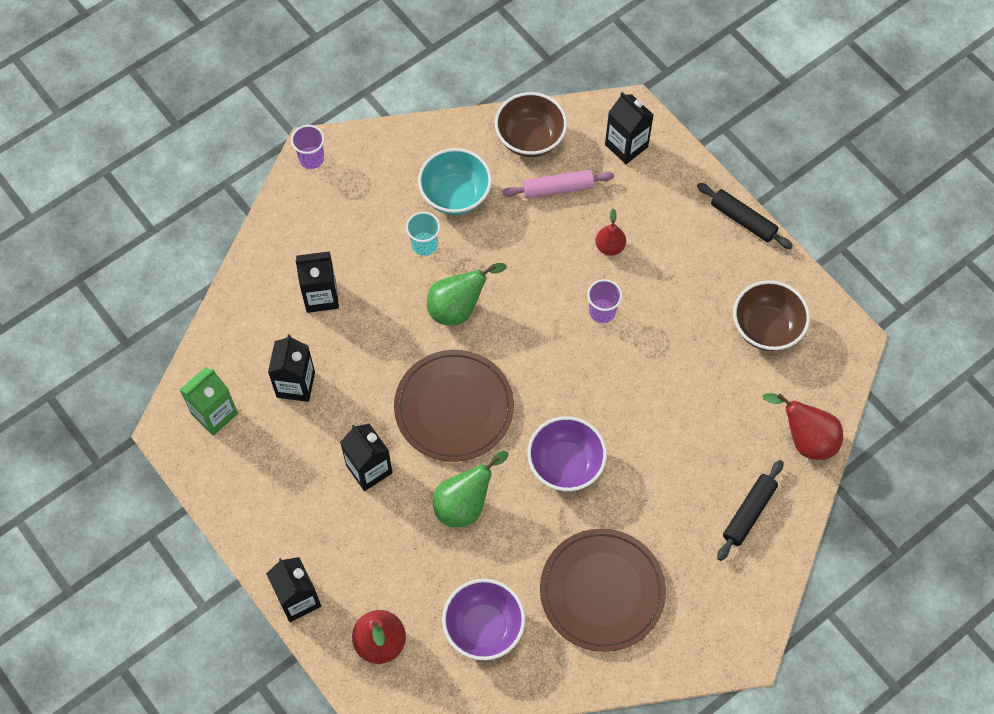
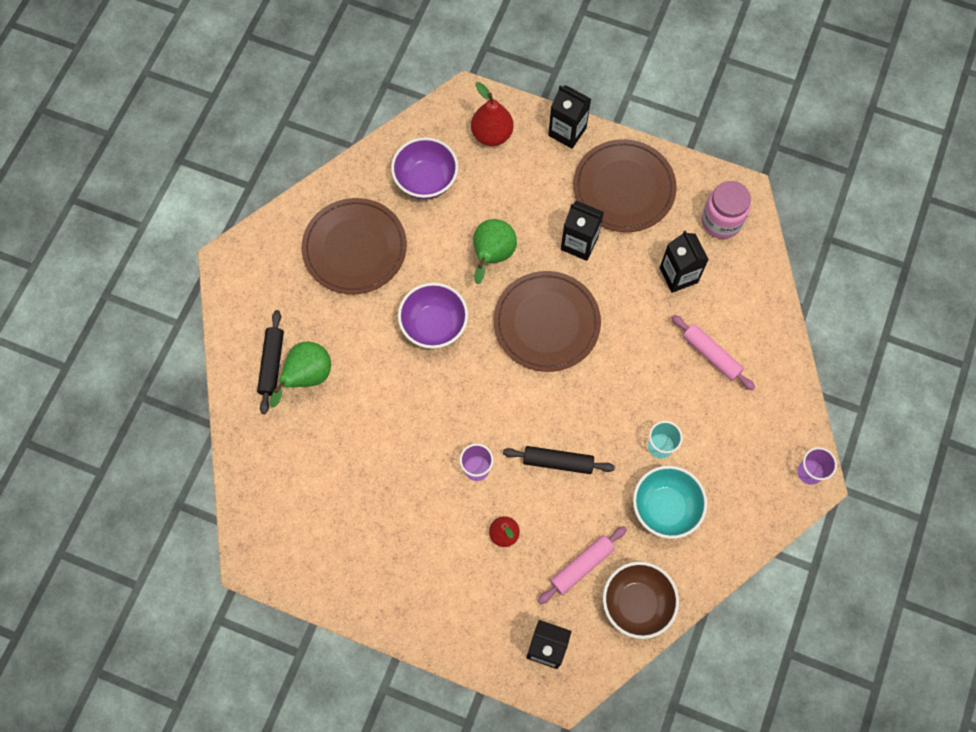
camera: 150 degrees right, 5 degrees up
green carton [180,367,238,436] -> pink jar [702,181,751,239]
black carton [296,251,339,313] -> pink rolling pin [671,315,755,391]
green pear [427,263,507,325] -> green pear moved to [270,342,331,408]
black rolling pin [697,183,793,249] -> black rolling pin moved to [503,446,615,474]
brown bowl [733,280,810,351] -> none
red pear [762,393,843,460] -> none
none -> brown plate [573,139,677,232]

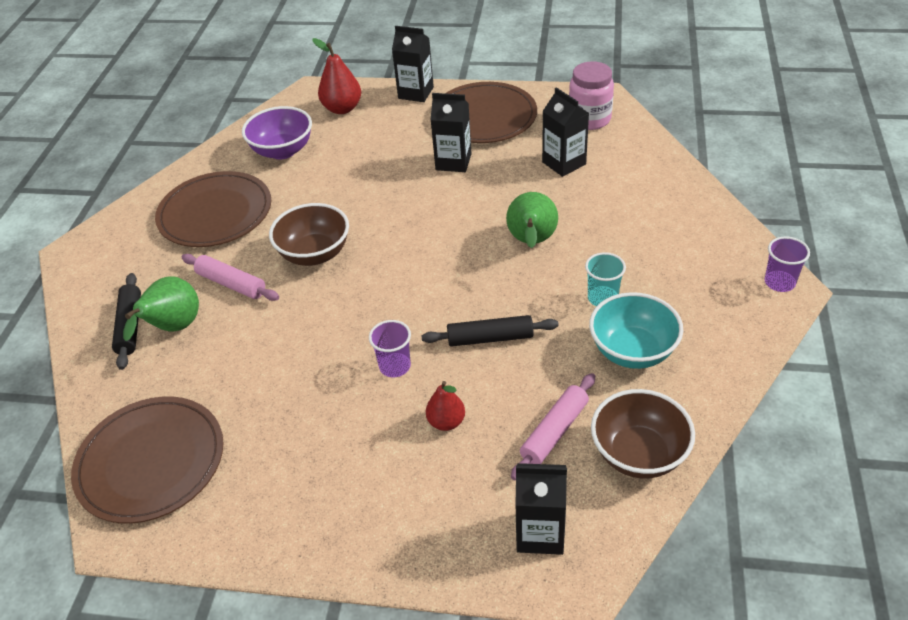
camera: 10 degrees left, 25 degrees down
purple bowl [398,283,468,349] -> brown bowl [269,203,349,266]
green pear [473,219,517,284] -> green pear moved to [506,192,558,248]
brown plate [494,271,601,372] -> brown plate moved to [71,397,223,524]
pink rolling pin [671,315,755,391] -> pink rolling pin moved to [182,254,279,301]

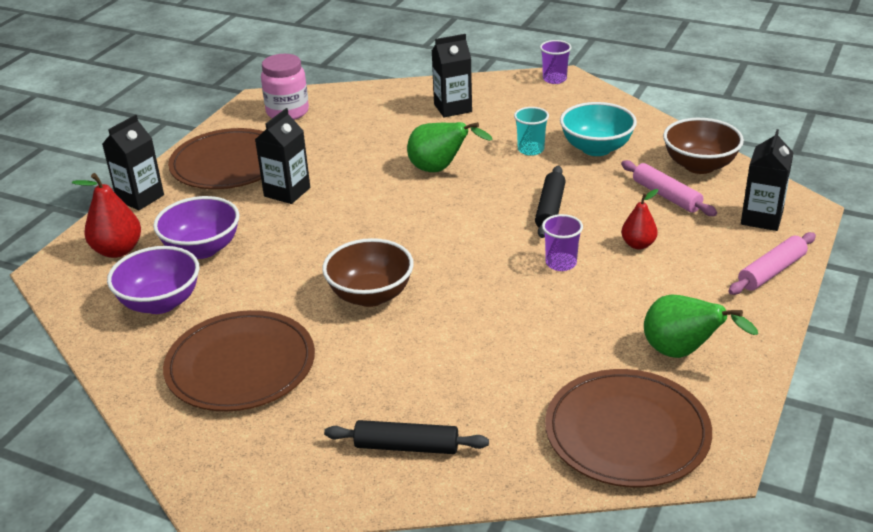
camera: 75 degrees left, 10 degrees down
green pear [123,276,199,341] -> green pear moved to [644,294,758,358]
pink rolling pin [182,254,279,301] -> pink rolling pin moved to [728,232,816,295]
black carton [542,87,589,177] -> black carton moved to [432,34,472,117]
none -> purple bowl [153,196,239,259]

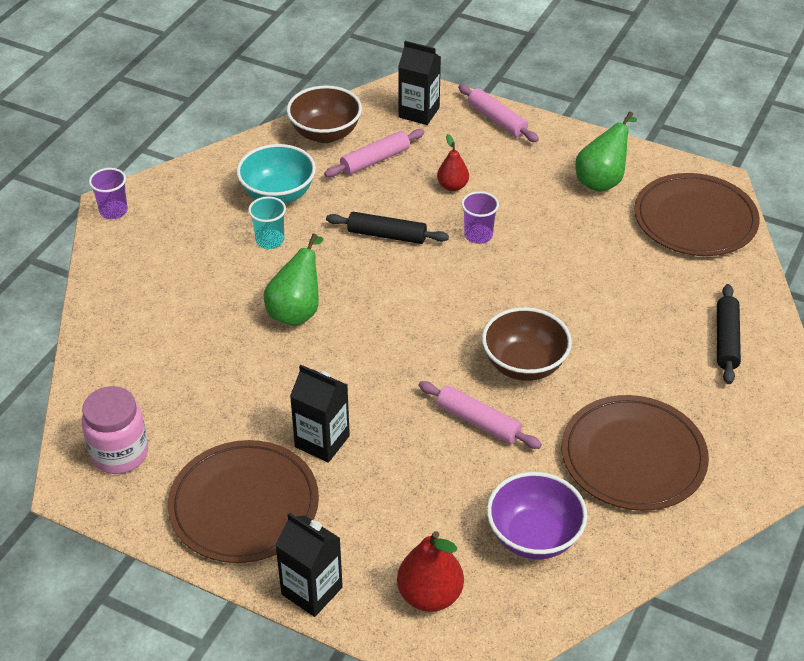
camera: 90 degrees left, 10 degrees up
purple bowl [153,196,239,259] -> none
black carton [432,34,472,117] -> none
none -> pink rolling pin [418,381,542,449]

